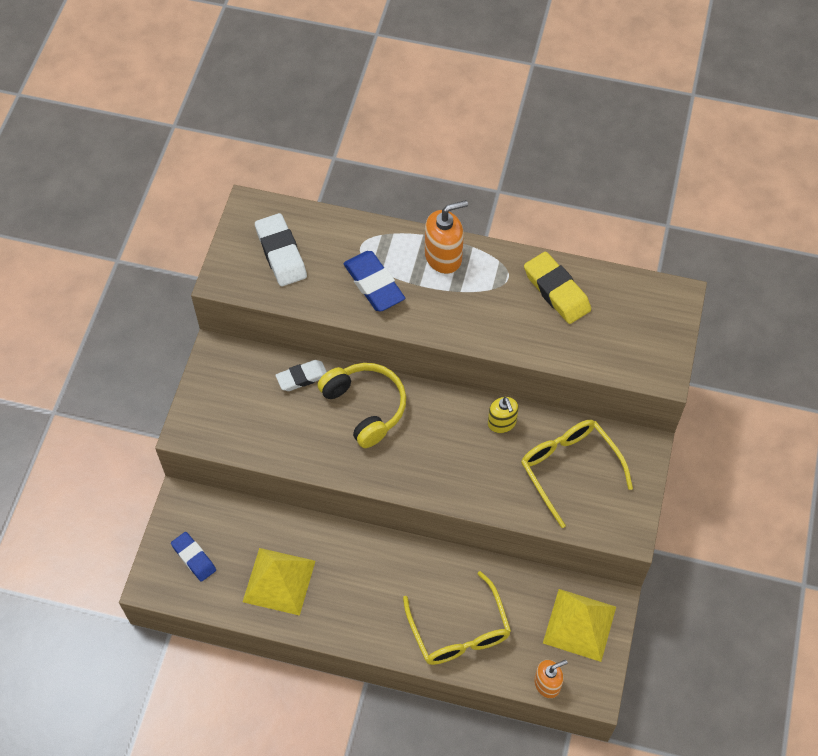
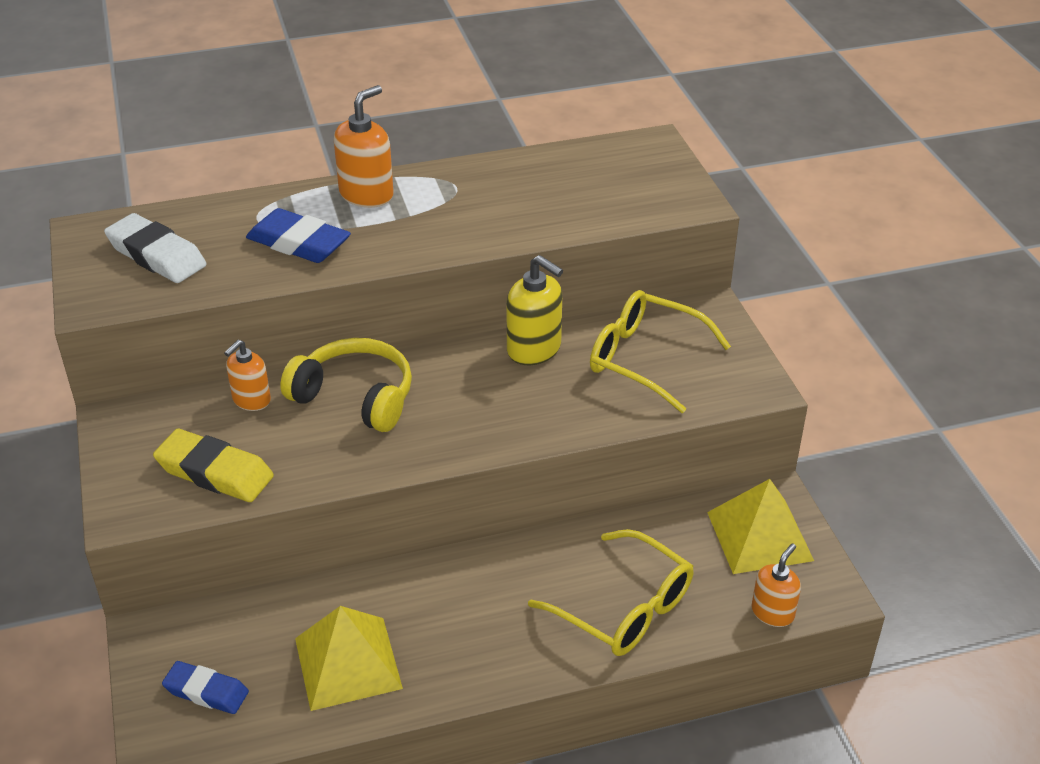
camera: 30 degrees left, 20 degrees down
white eraser [276,360,327,391] -> orange soap dispenser [224,340,271,411]
yellow soap dispenser [488,397,519,433] -> yellow soap dispenser [506,255,563,365], size x1.53
yellow eraser [524,252,591,324] -> yellow eraser moved to [153,429,274,502]

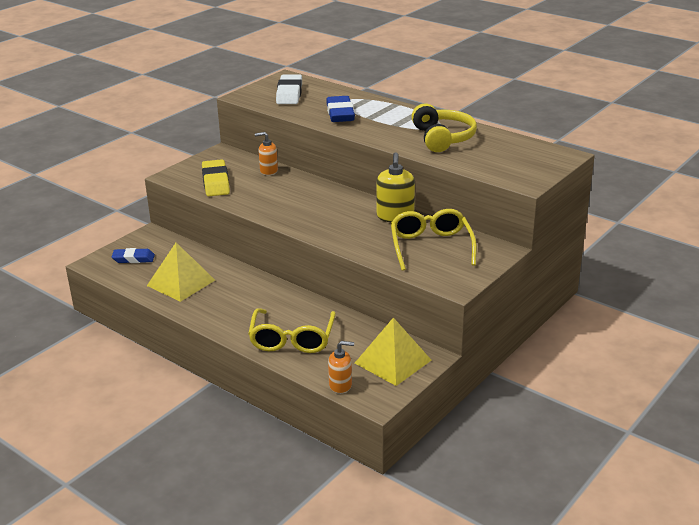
camera: 55 degrees right, 10 degrees down
blue eraser [162,661,249,714] -> blue eraser turned 75 degrees counterclockwise [112,248,155,263]
yellow headphones [280,338,412,432] -> yellow headphones moved to [411,103,477,152]
orange soap dispenser [334,85,394,208] -> none

